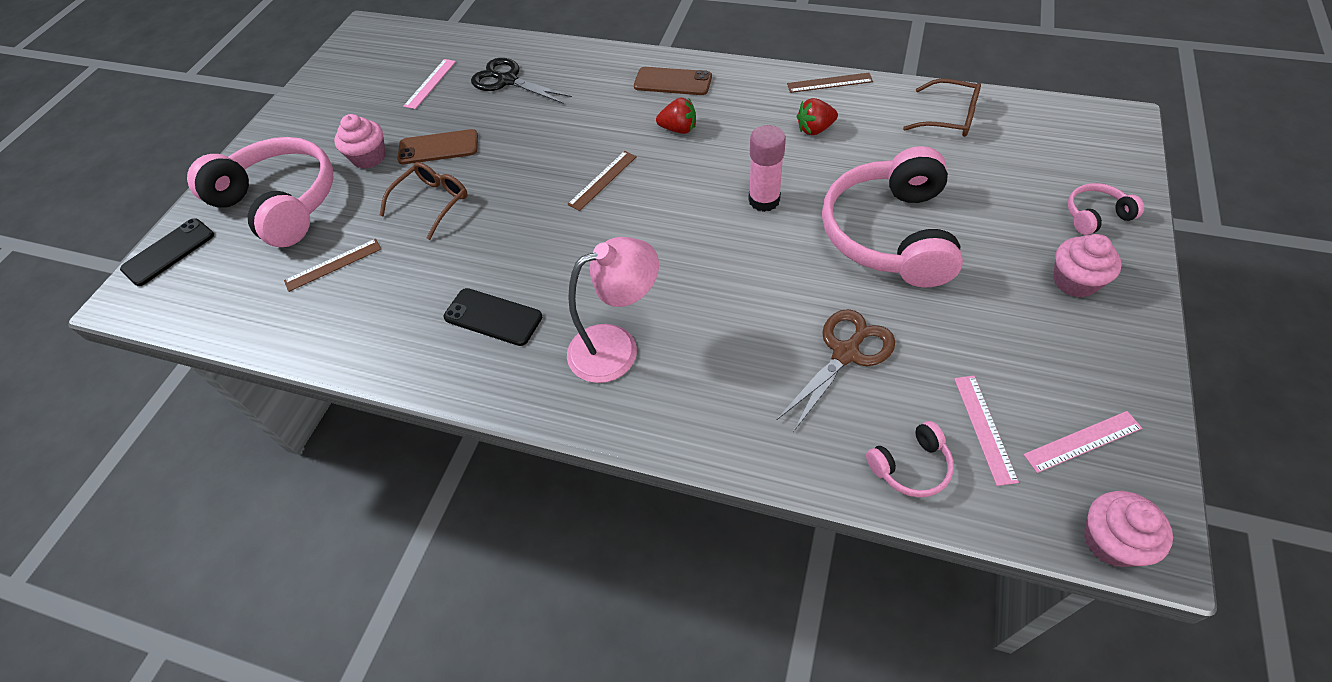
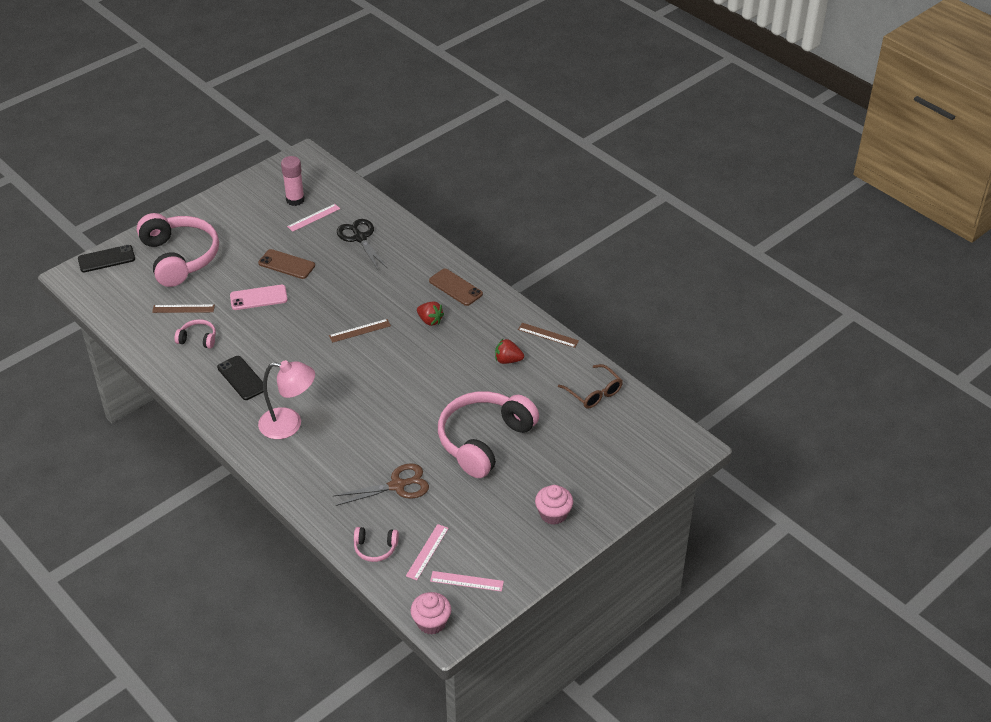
camera: 25 degrees right, 10 degrees down
pink cupcake [334,114,386,169] -> none
brown glasses [379,162,468,240] -> pink phone [230,285,288,310]
pink glue stick [748,125,786,212] -> pink glue stick moved to [281,156,305,206]
pink headphones [1068,183,1144,235] -> pink headphones moved to [174,319,216,349]

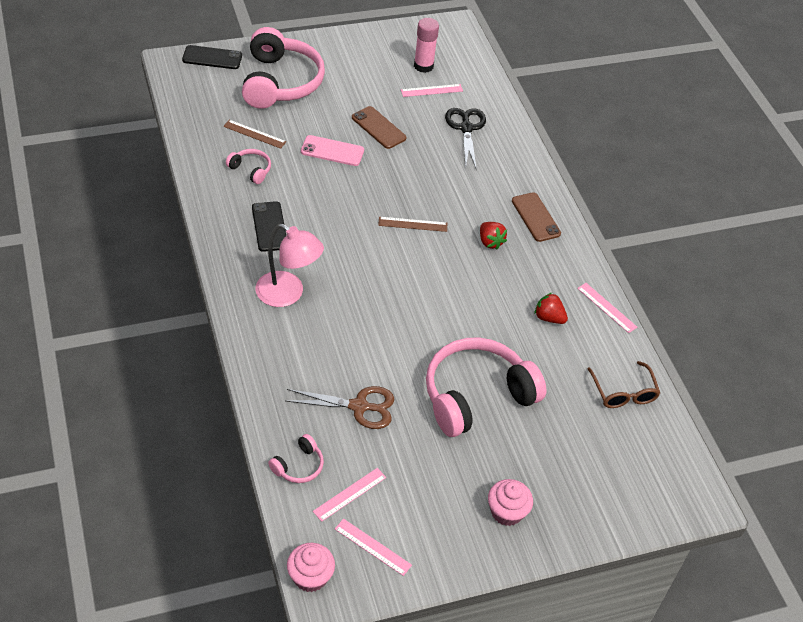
camera: 20 degrees right, 5 degrees up
pink headphones [354,527,399,562] -> pink headphones turned 75 degrees counterclockwise [268,434,324,483]
brown ruler [518,323,579,348] -> pink ruler [577,283,637,333]

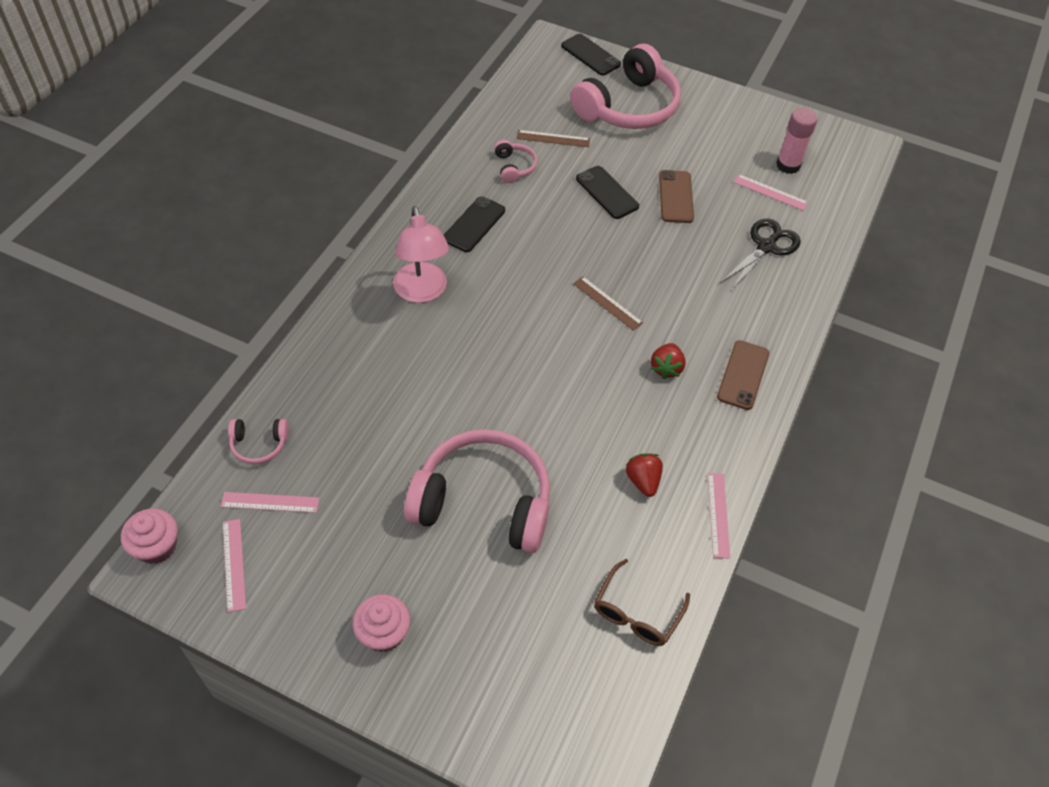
camera: 45 degrees right, 5 degrees up
brown ruler [223,120,286,149] -> brown ruler turned 60 degrees counterclockwise [517,130,590,147]
brown scissors [286,386,394,429] -> none
pink phone [301,135,364,166] -> black phone [576,166,639,219]

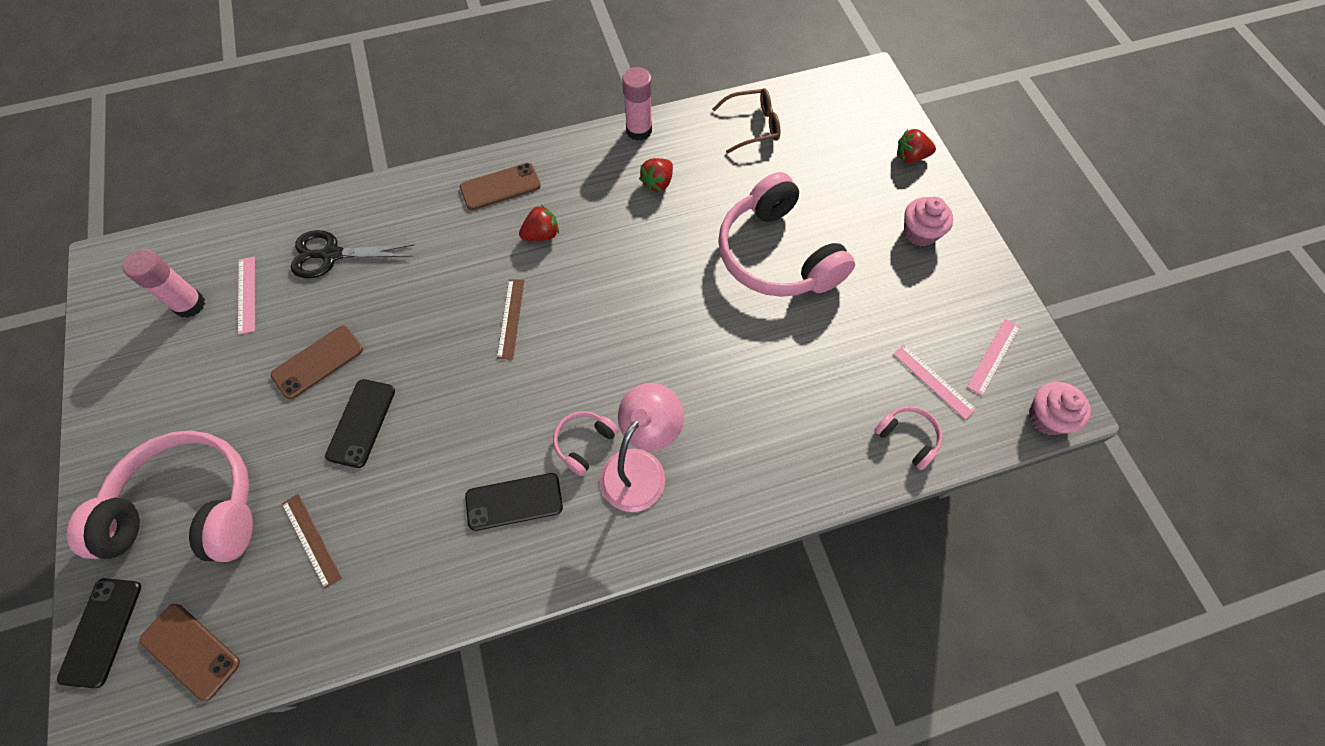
camera: 130 degrees left, 10 degrees up
pink headphones [494,140,538,183] -> pink headphones moved to [553,411,619,476]
pink ruler [708,473,730,559] -> pink glue stick [622,67,652,141]
none -> brown phone [140,604,240,701]
none -> red strawberry [897,129,936,163]

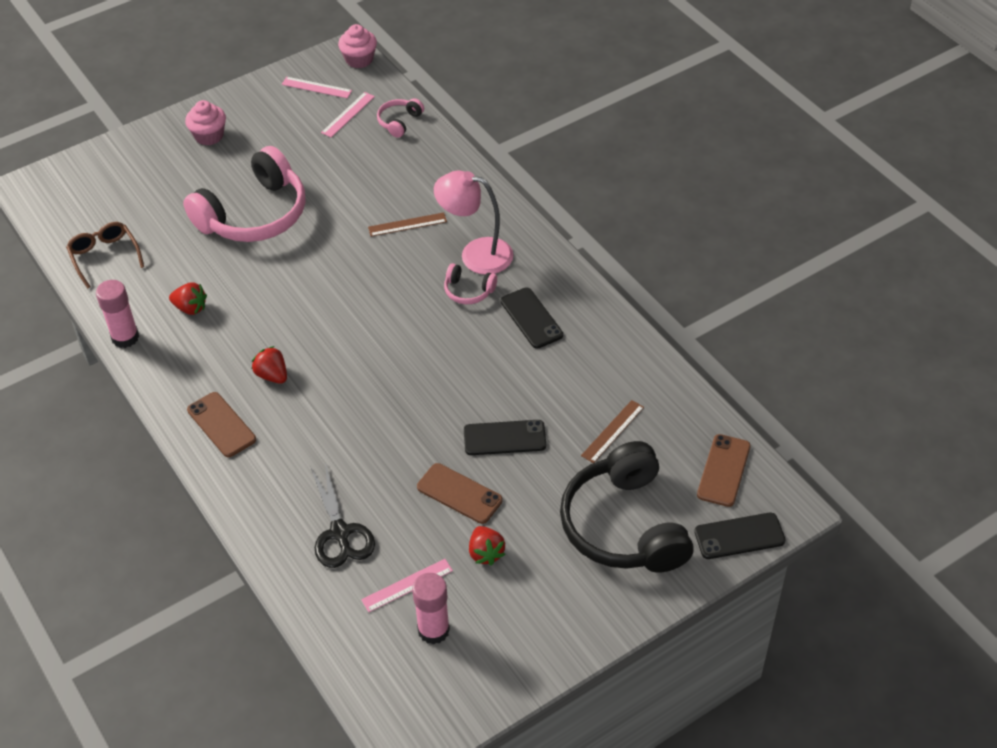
camera: 105 degrees left, 15 degrees down
pink headphones [67,431,253,562] -> black headphones [560,441,694,573]
brown ruler [497,279,524,360] -> brown ruler moved to [368,212,447,237]
red strawberry [897,129,936,163] -> red strawberry moved to [469,526,506,566]

